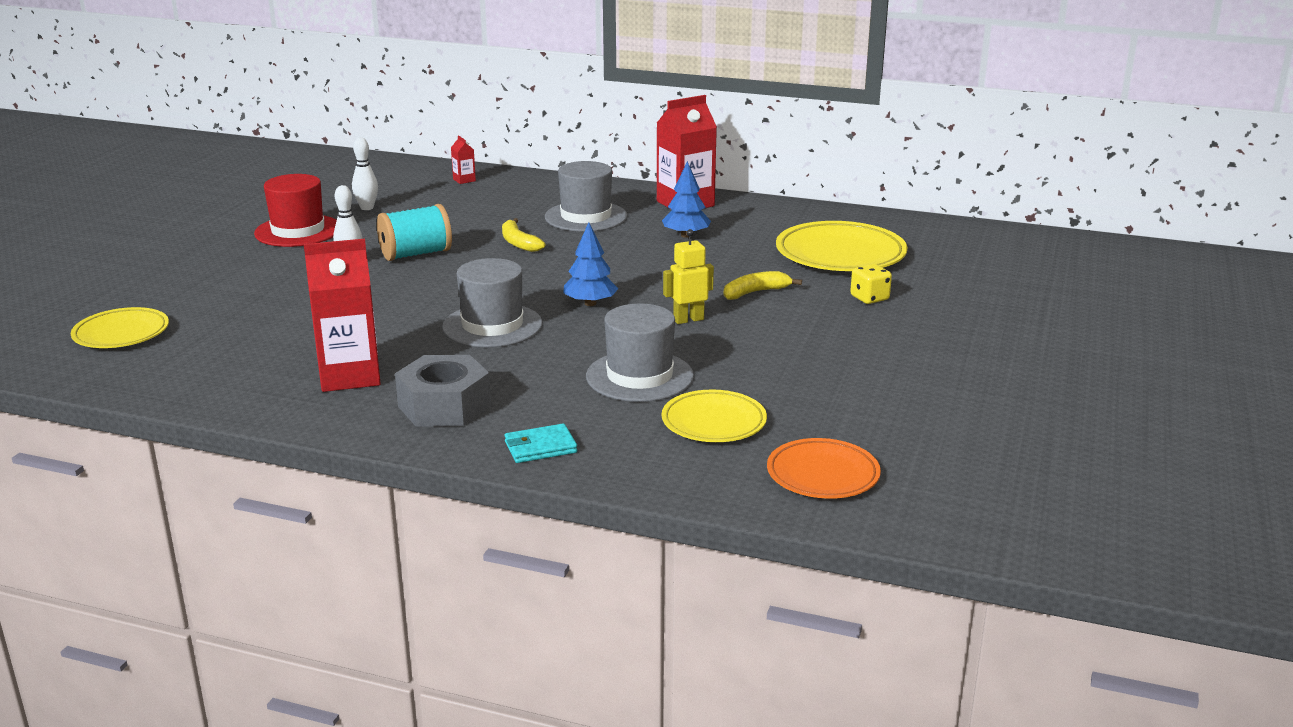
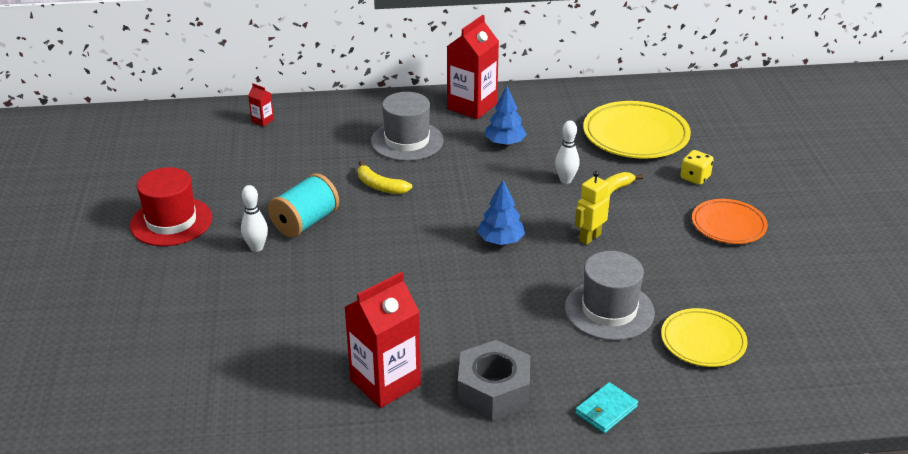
camera: 25 degrees left, 10 degrees up
yellow plate [71,307,169,348] -> none
white bowling pin [352,137,378,210] -> white bowling pin moved to [555,120,579,184]
grey hat [442,258,543,347] -> none
orange plate [767,438,881,499] -> orange plate moved to [692,199,768,244]

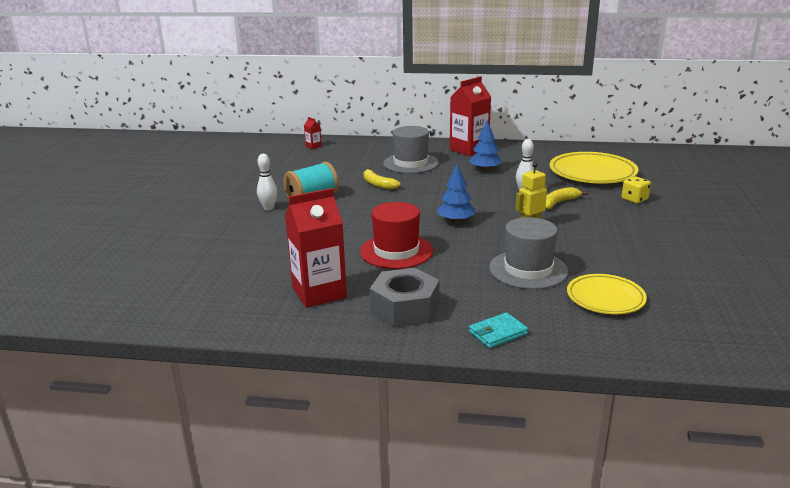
camera: 15 degrees right, 10 degrees down
red hat [130,167,212,246] -> red hat moved to [360,202,433,269]
orange plate [692,199,768,244] -> none

